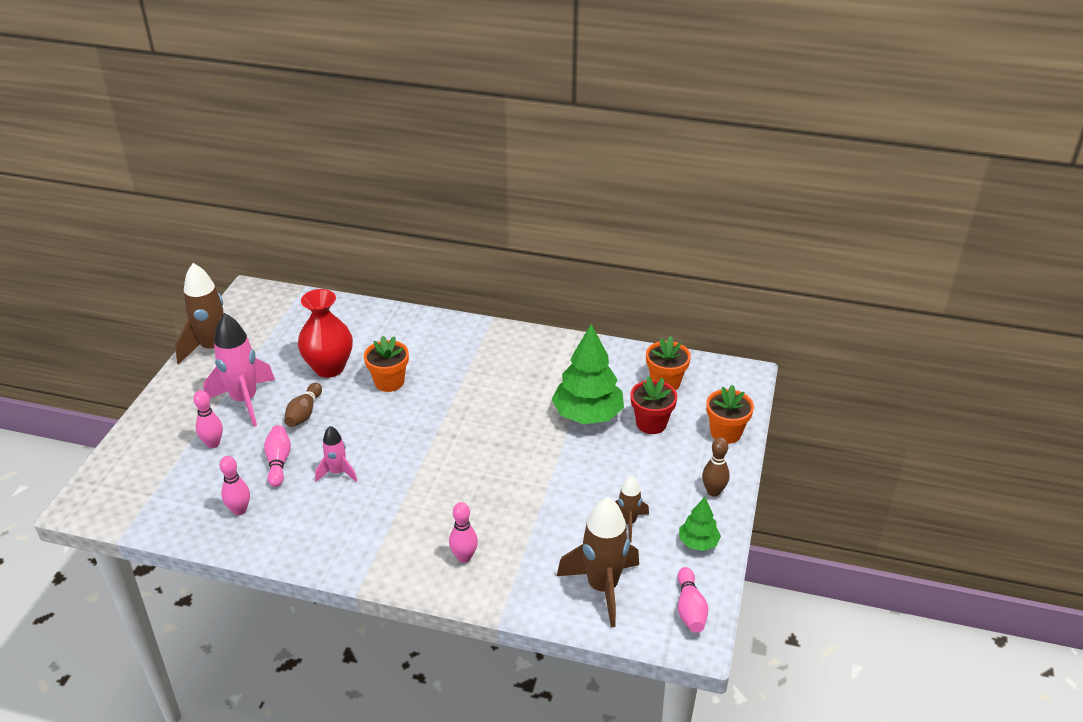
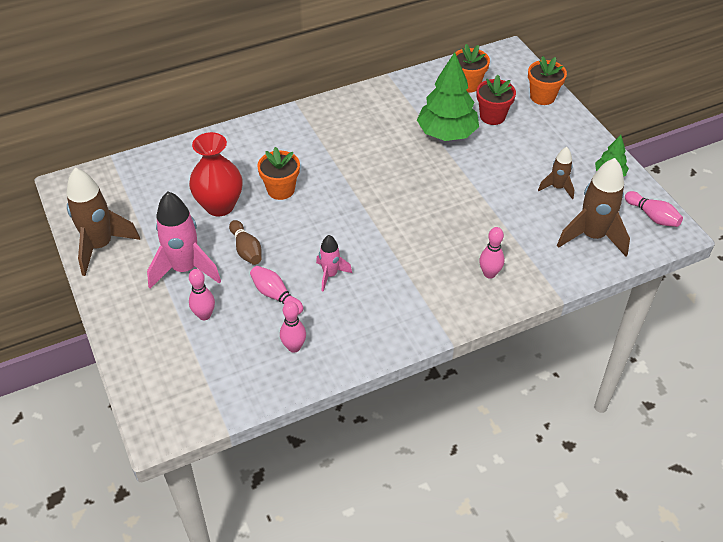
camera: 40 degrees left, 10 degrees up
brown bowling pin [702,437,730,497] -> none

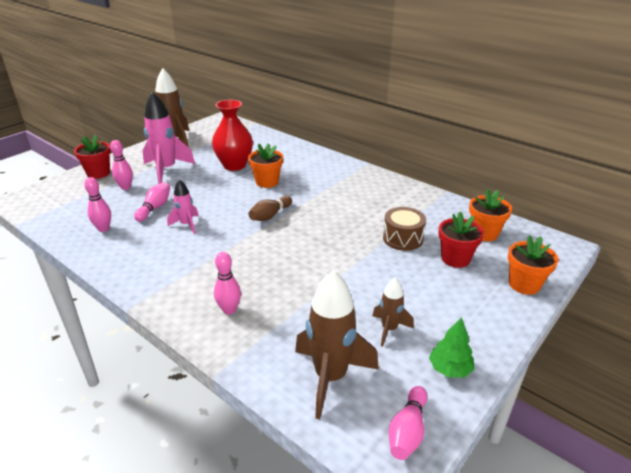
camera: 65 degrees right, 15 degrees down
brown bowling pin [229,220,262,265] -> brown bowling pin moved to [249,196,292,221]
green tree [417,52,479,141] -> brown drum [383,207,426,251]
none -> red flower pot [74,135,111,179]

